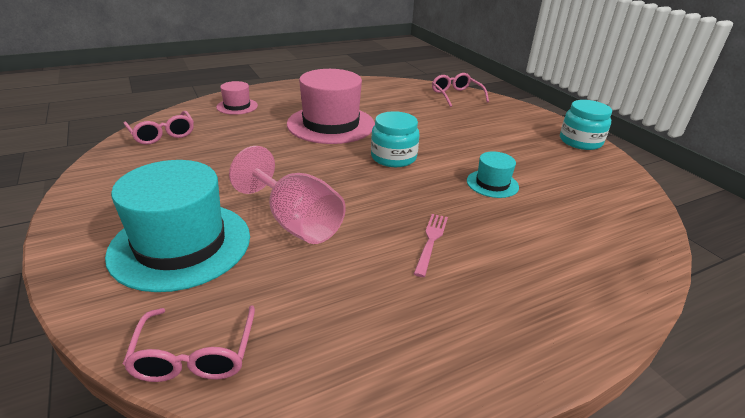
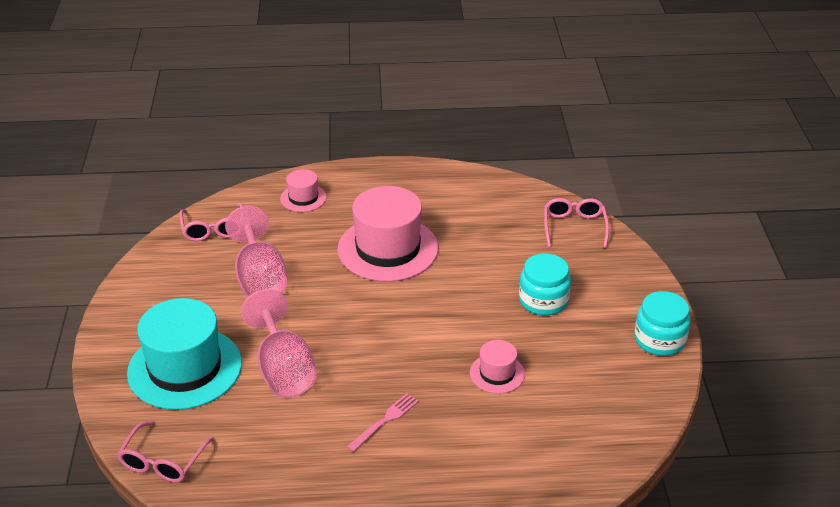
camera: 25 degrees right, 5 degrees up
turquoise jar [371,111,419,167] -> turquoise jar moved to [519,253,571,315]
turquoise hat [467,152,519,198] -> pink hat [470,340,525,394]
none -> pink goblet [225,206,287,297]

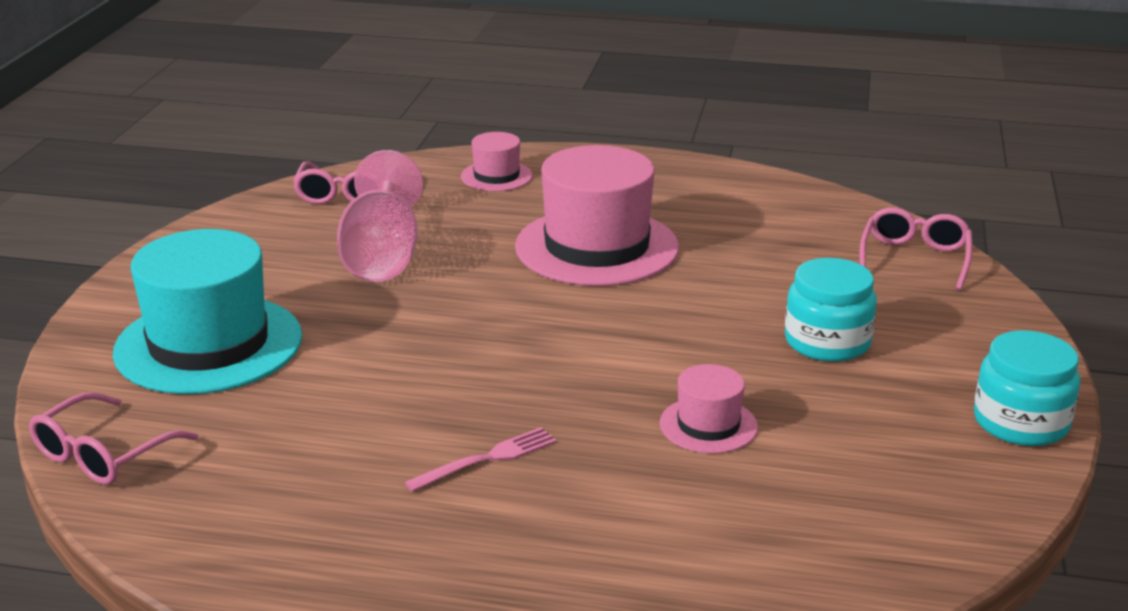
camera: 15 degrees right, 10 degrees down
pink goblet [241,289,317,398] -> none

